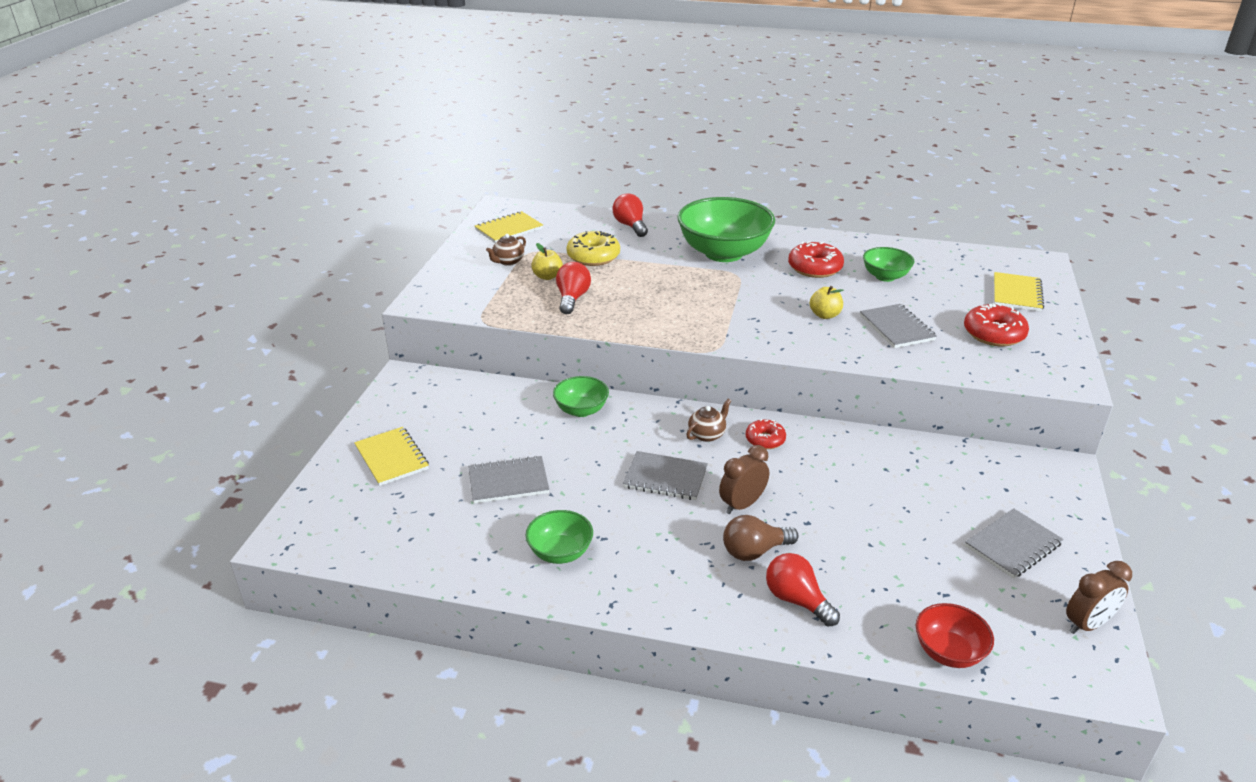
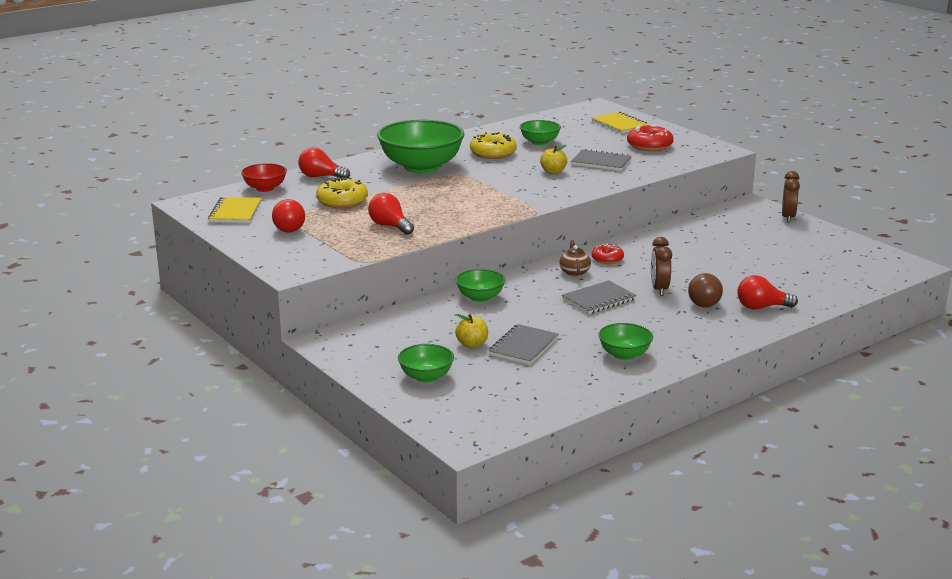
camera: 50 degrees left, 10 degrees down
yellow notebook [354,427,429,486] -> green bowl [398,344,454,383]
brown teapot [486,234,526,266] -> red light bulb [272,199,305,232]
yellow apple [531,243,563,280] -> yellow apple moved to [455,314,488,348]
red donut [788,241,844,278] -> yellow donut [470,132,517,159]
red bowl [916,603,994,668] -> red bowl moved to [241,163,287,192]
grey notebook [965,508,1063,579] -> none
brown clock [1066,561,1132,634] -> brown clock moved to [782,171,800,223]

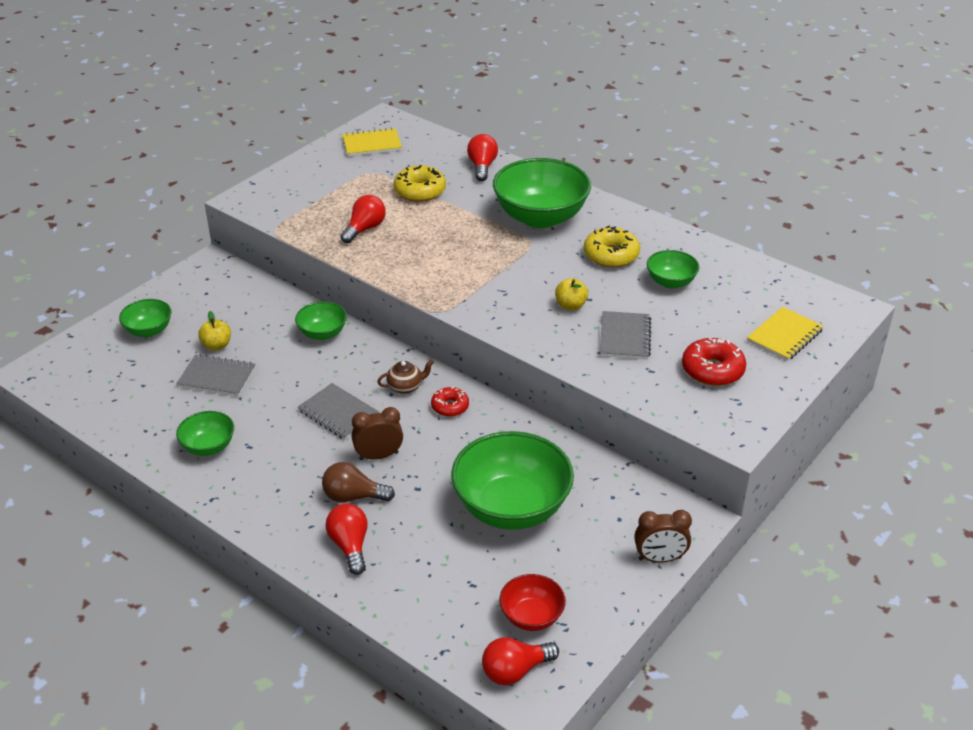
camera: 75 degrees right, 15 degrees up
red bowl [241,163,287,192] -> red bowl moved to [499,574,566,631]
red light bulb [272,199,305,232] -> red light bulb moved to [482,637,559,685]
none -> green bowl [451,431,574,530]

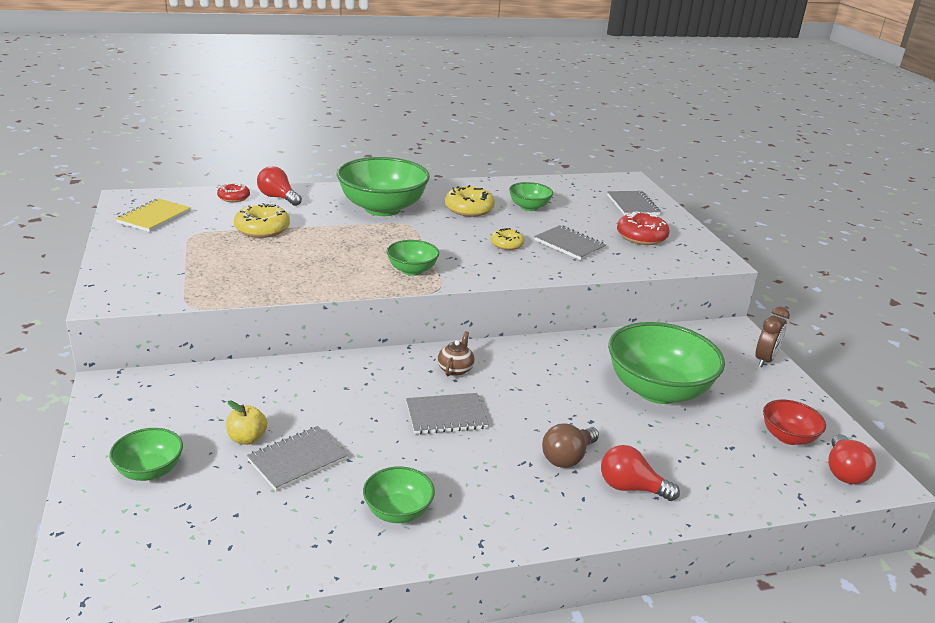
camera: 55 degrees left, 10 degrees down
green bowl [295,302,347,340] -> green bowl moved to [386,240,439,276]
red light bulb [340,195,386,243] -> none
brown clock [352,407,403,460] -> none
red donut [431,387,469,417] -> red donut moved to [217,183,250,202]
yellow apple [555,278,588,311] -> yellow donut [491,228,524,250]
yellow notebook [747,307,824,361] -> grey notebook [607,191,661,216]

